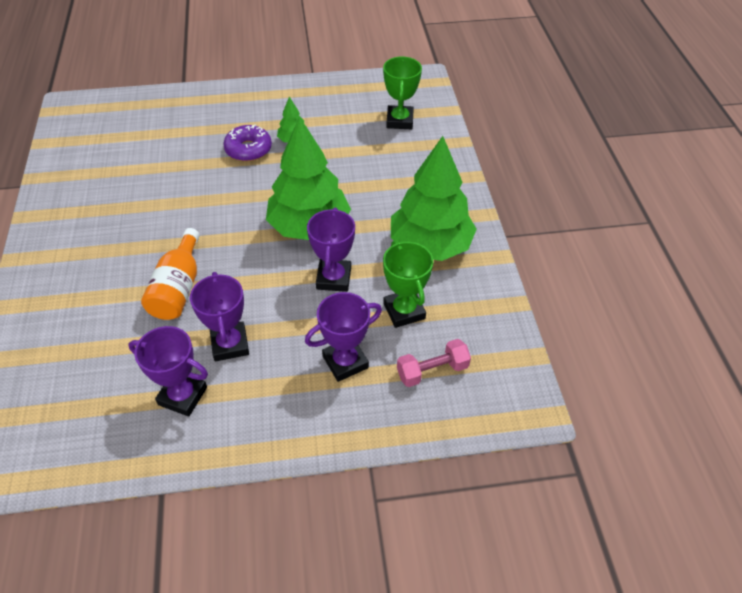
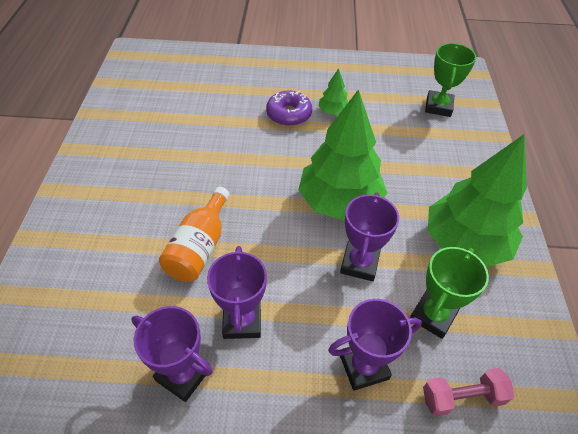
camera: 10 degrees right, 0 degrees up
green trophy [383,240,433,328] -> green trophy turned 45 degrees clockwise [410,247,489,339]

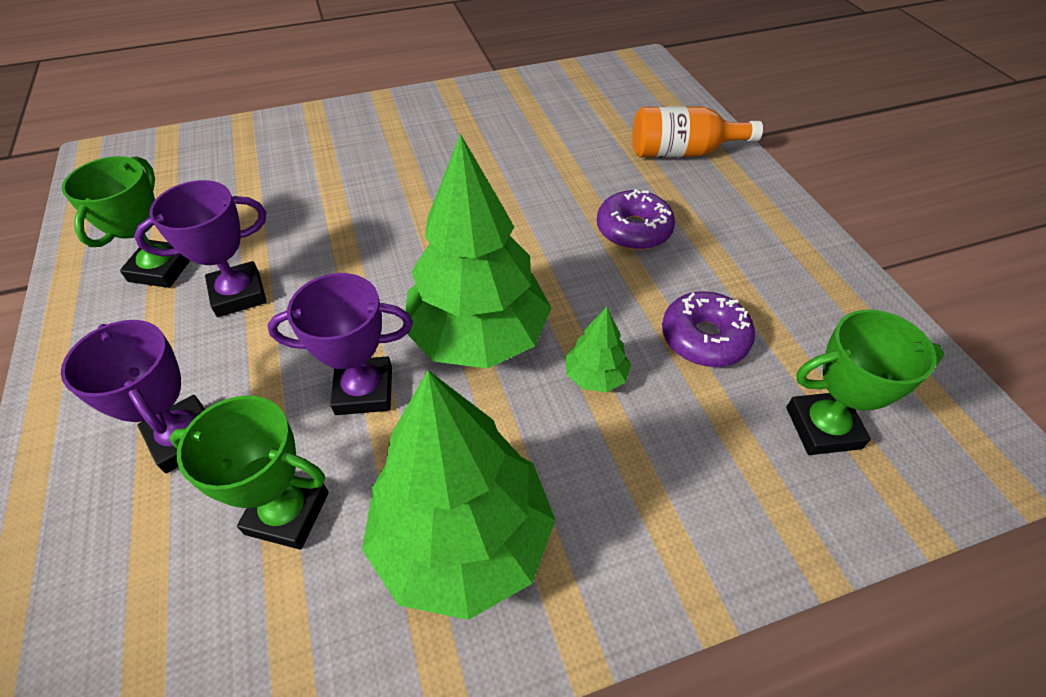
camera: 70 degrees right, 0 degrees up
purple trophy [131,306,213,402] -> green trophy [62,156,191,288]
orange bottle [159,187,230,282] -> orange bottle moved to [632,106,763,158]
green tree [318,68,348,115] -> green tree moved to [565,307,631,392]
pink dumbbell [423,368,514,416] -> none
none -> purple donut [662,291,755,367]

